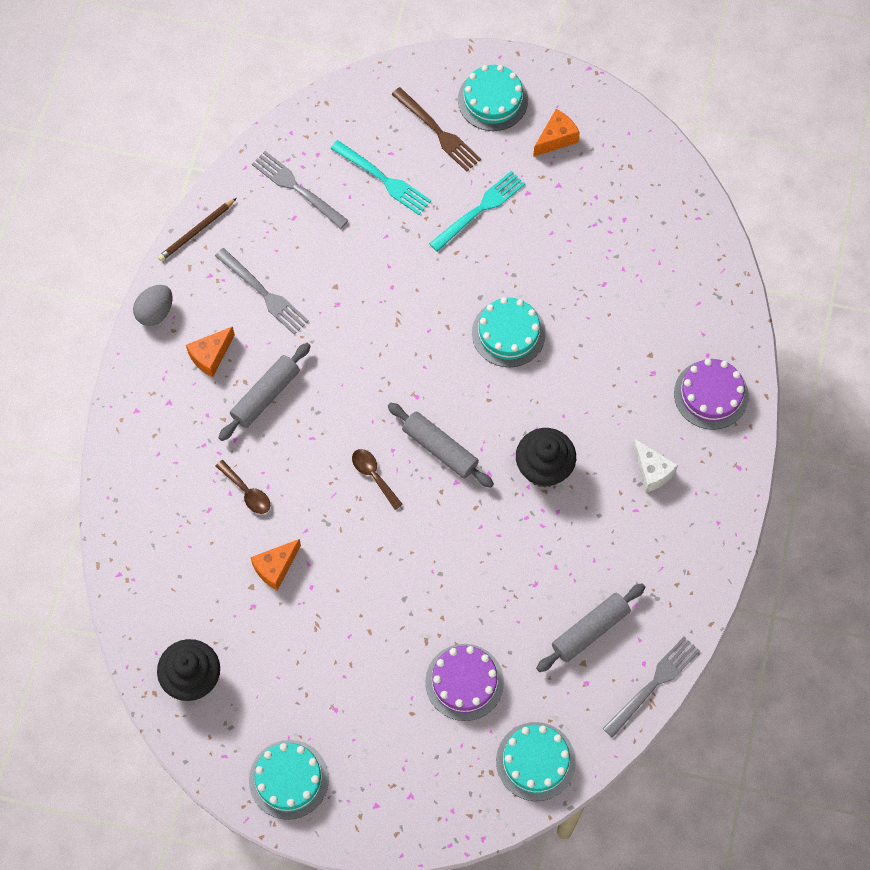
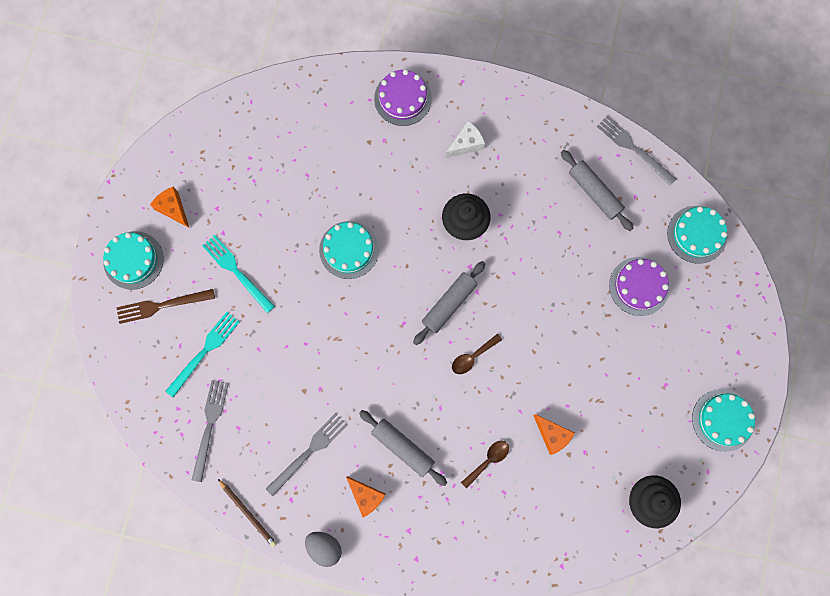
camera: 90 degrees left, 10 degrees up
grey fork [252,151,349,229] -> grey fork turned 150 degrees clockwise [192,380,229,482]
brown fork [391,87,481,172] -> brown fork turned 150 degrees counterclockwise [117,289,215,324]

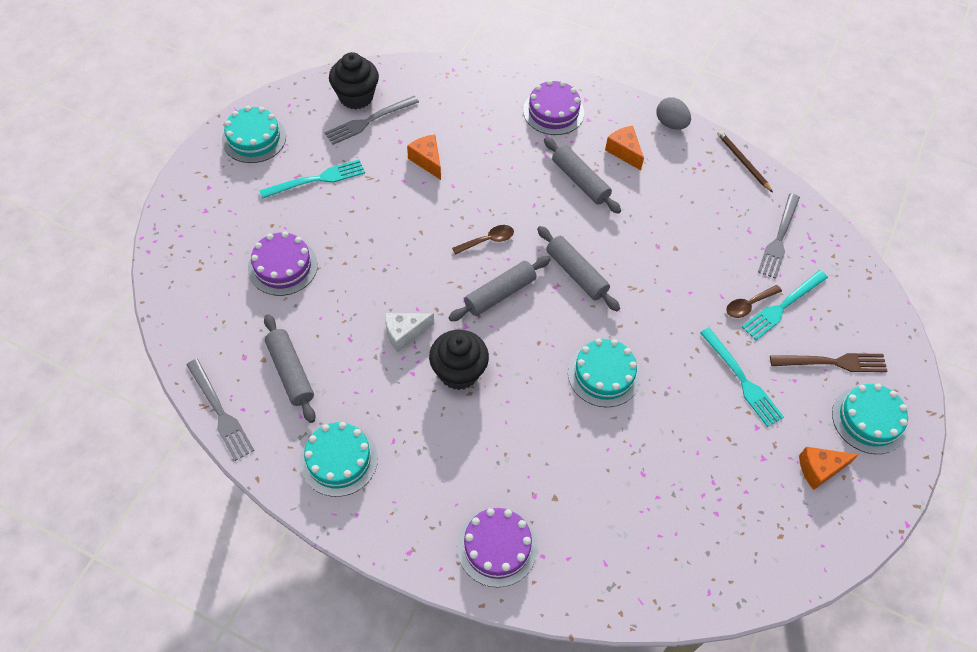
camera: 170 degrees left, 20 degrees down
orange cheese [150,187,189,228] -> orange cheese turned 105 degrees clockwise [799,447,859,490]
grey fork [266,413,347,496] -> grey fork moved to [324,96,419,145]
white cheese [446,121,485,158] -> white cheese moved to [385,313,434,353]
brown spoon [461,441,509,488] -> brown spoon moved to [726,285,782,318]
turquoise cake [667,206,727,264] -> turquoise cake moved to [300,422,378,497]
none -> turquoise fork [259,159,365,199]
none -> purple cake [523,80,584,135]
none -> grey rolling pin [537,226,620,311]

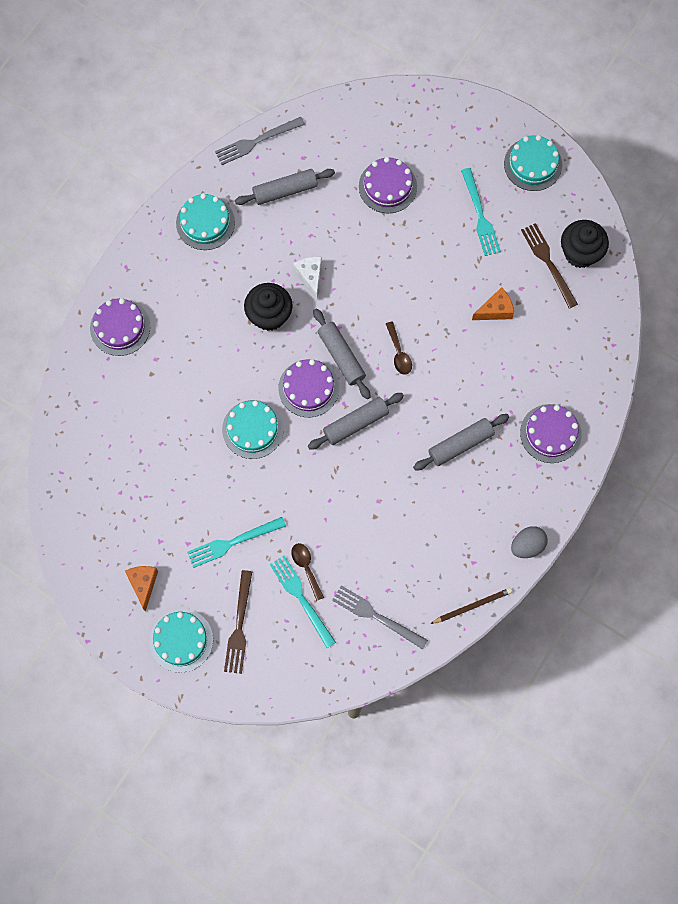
camera: 100 degrees right, 15 degrees up
grey fork [324,96,419,145] -> brown fork [521,223,578,309]
orange cheese [605,126,644,170] -> none
none -> purple cake [278,359,339,417]

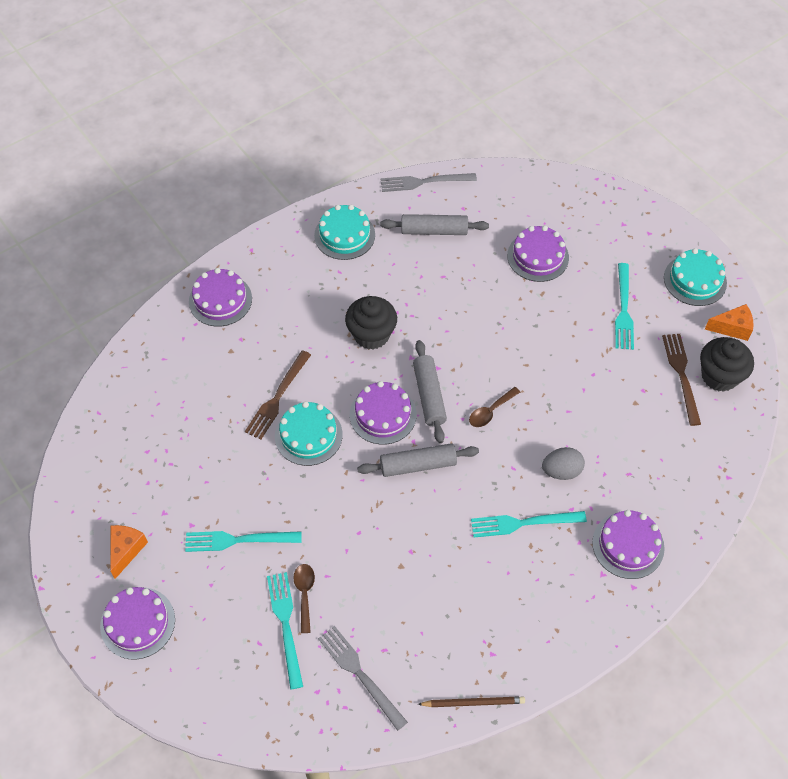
camera: 20 degrees right, 15 degrees down
turquoise cake [149,609,213,673] -> purple cake [100,587,175,660]
brown fork [224,570,252,674] -> brown fork moved to [245,350,311,440]
white cheese [293,256,322,300] -> none
brown spoon [386,322,412,375] -> brown spoon turned 45 degrees clockwise [469,387,520,427]
grey rolling pin [413,414,509,471] -> turquoise fork [471,511,587,538]
orange cheese [472,287,514,320] -> orange cheese moved to [705,304,754,341]
grey egg [511,526,548,558] -> grey egg moved to [542,447,585,480]

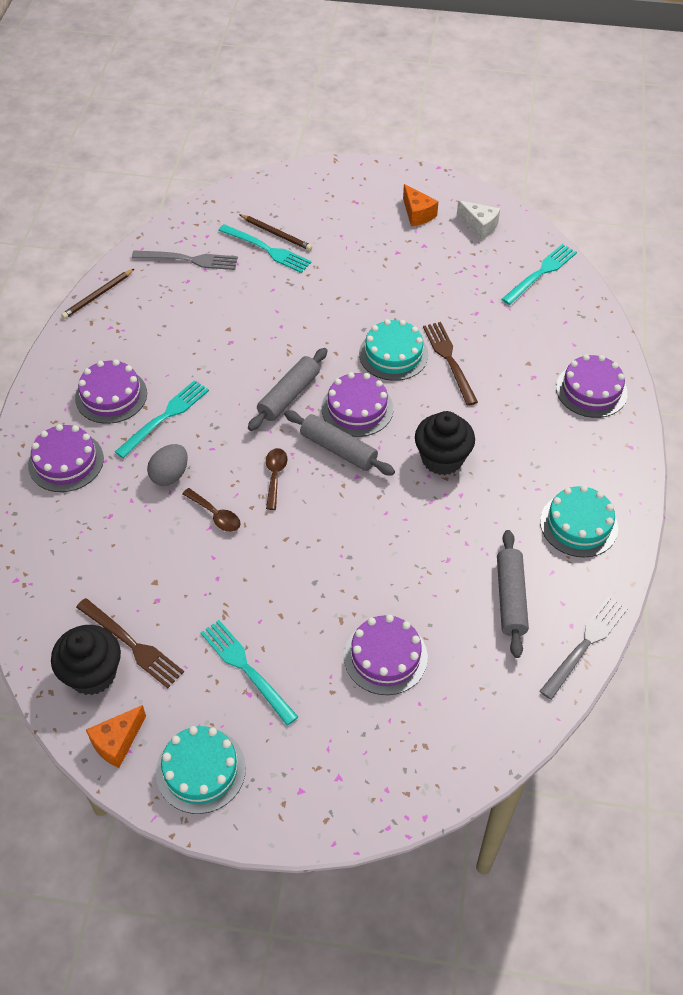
camera: 135 degrees right, 5 degrees down
purple cake [100,587,175,660] -> purple cake moved to [75,360,147,424]
turquoise fork [185,531,301,552] -> turquoise fork moved to [502,244,577,305]
brown spoon [293,564,315,633] -> brown spoon moved to [182,488,241,532]
grey rolling pin [380,214,489,235] -> grey rolling pin turned 45 degrees counterclockwise [497,530,529,658]
none -> brown pencil [239,214,312,251]
none -> white cheese [457,201,500,240]

